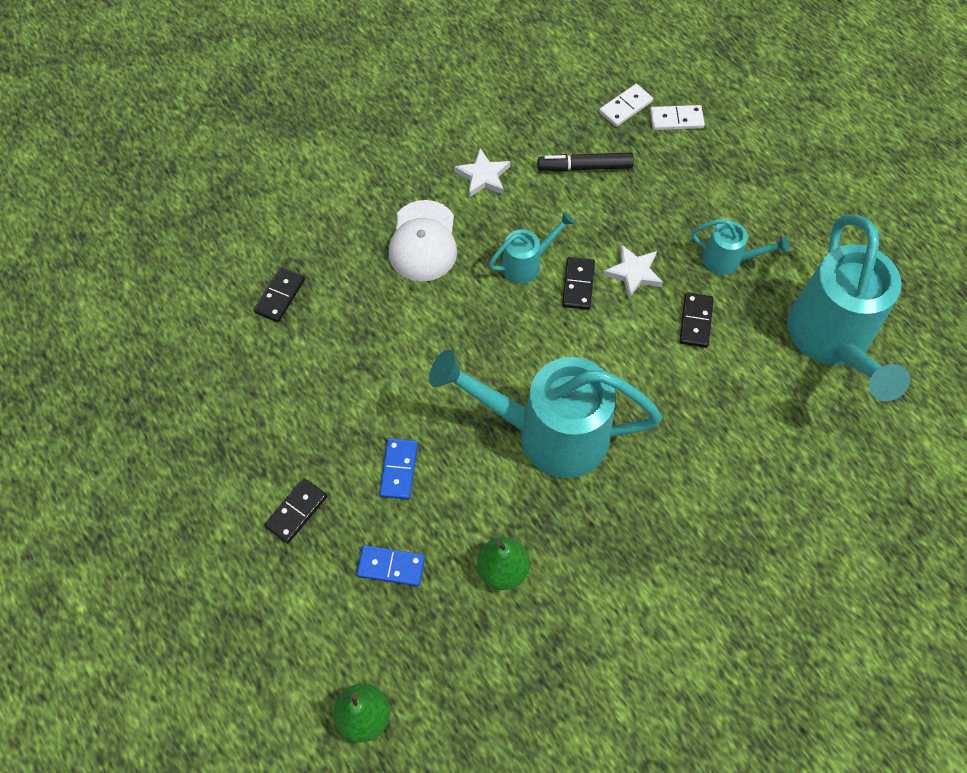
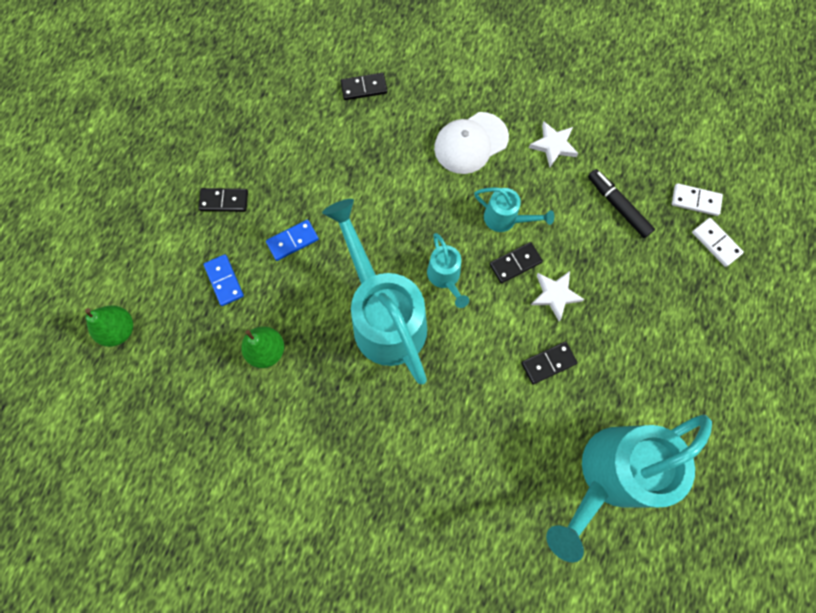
camera: 55 degrees right, 10 degrees up
turquoise watering can [691,219,790,275] -> turquoise watering can moved to [427,233,469,308]

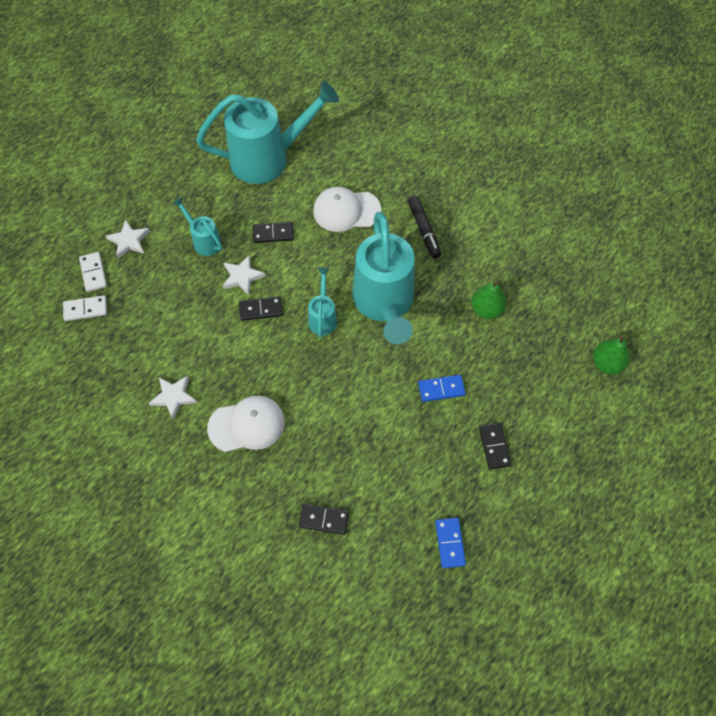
camera: 160 degrees left, 10 degrees down
black domino [198,188,248,212] -> black domino turned 60 degrees clockwise [479,423,512,470]
blue domino [204,254,244,306] -> blue domino moved to [435,518,466,568]
turquoise watering can [474,187,554,232] -> turquoise watering can moved to [172,197,222,256]
black marker [588,169,655,238] -> black marker moved to [408,196,441,259]
white domino [672,183,723,216] -> white domino turned 45 degrees counterclockwise [63,295,107,321]
none -> white star [106,219,150,258]
none -> white cap [313,187,381,232]

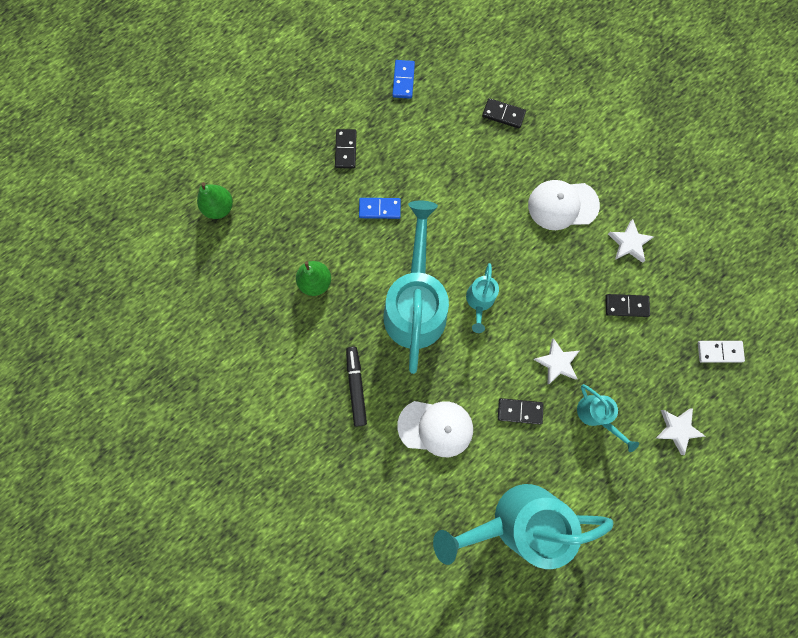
camera: 170 degrees left, 15 degrees up
white domino [79,252,107,292] -> none
black domino [239,296,283,321] -> black domino moved to [605,294,650,317]

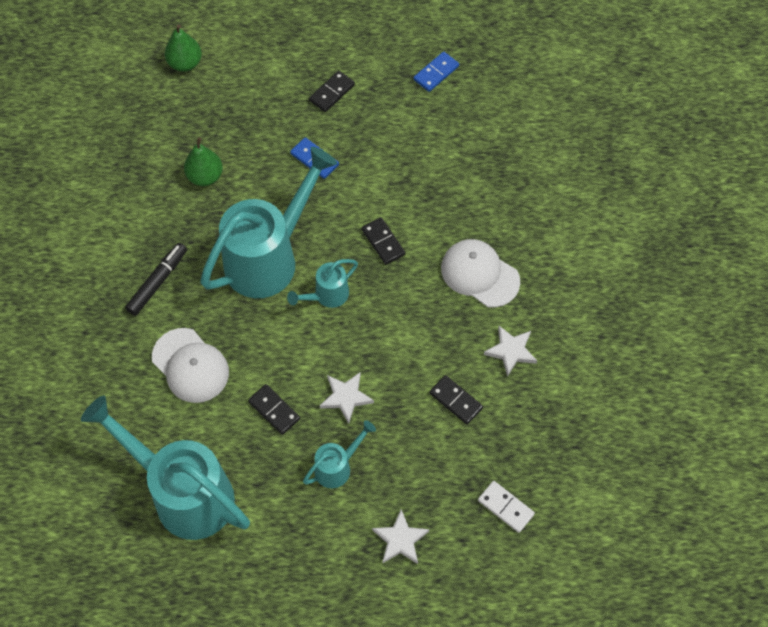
camera: 40 degrees right, 15 degrees down
black domino [482,98,526,129] -> black domino moved to [362,217,405,265]
turquoise watering can [577,384,639,452] -> turquoise watering can turned 135 degrees counterclockwise [303,420,376,488]

